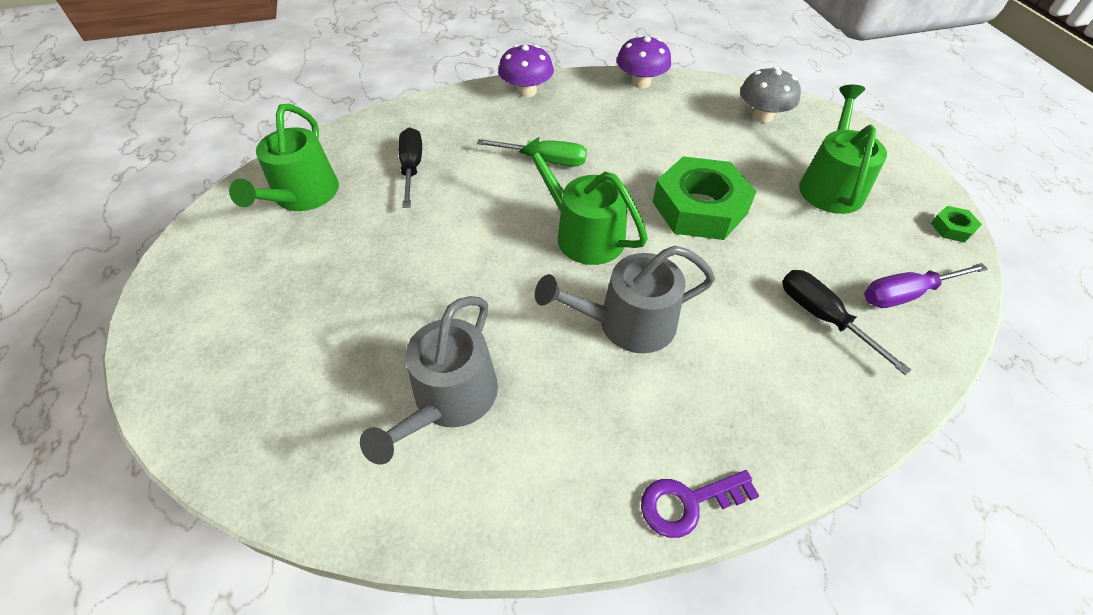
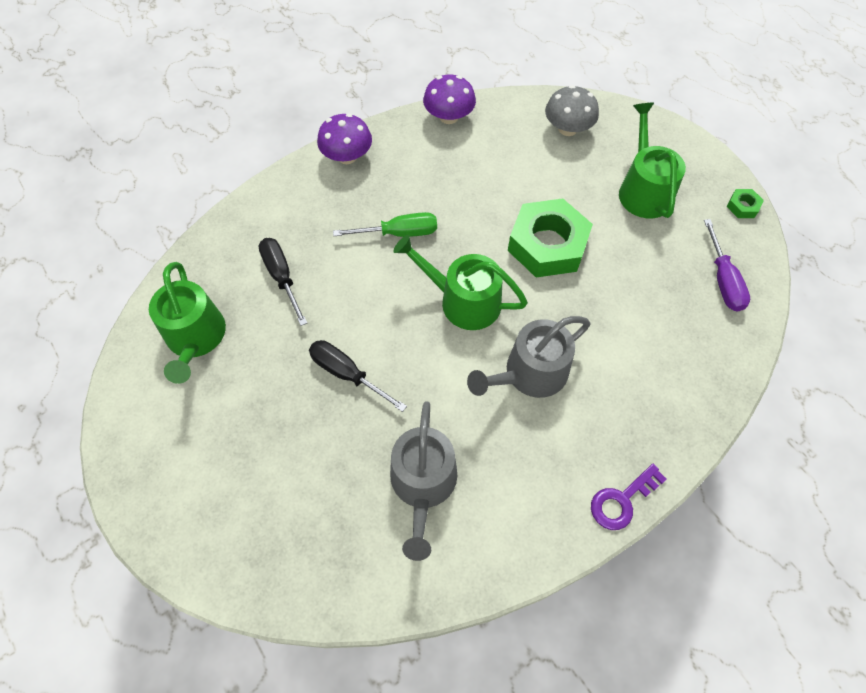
camera: 20 degrees left, 10 degrees up
black screwdriver [782,270,911,375] -> black screwdriver moved to [309,340,407,412]
purple screwdriver [864,263,988,308] -> purple screwdriver turned 60 degrees counterclockwise [704,219,750,312]

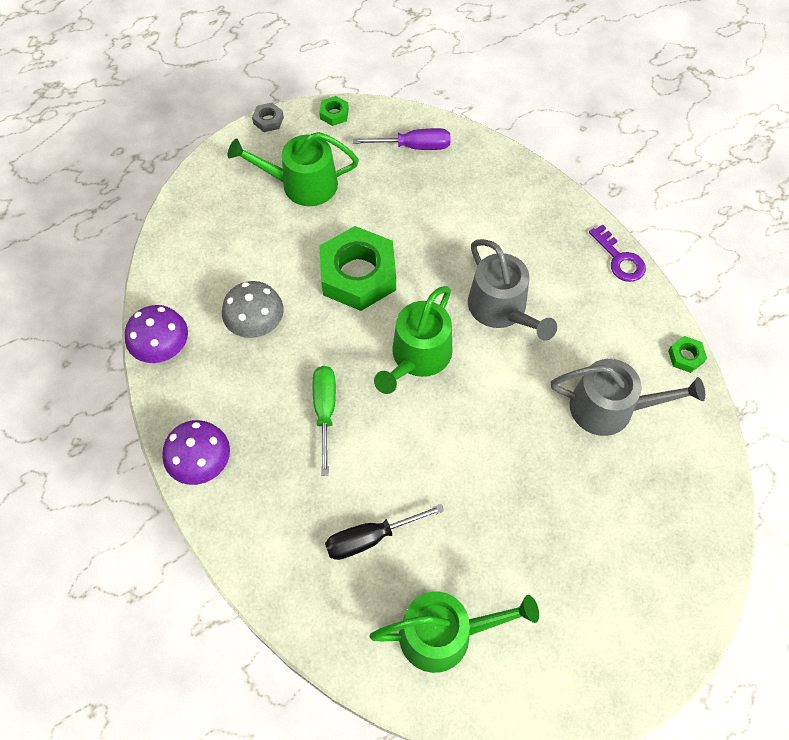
camera: 85 degrees left, 0 degrees up
black screwdriver [309,340,407,412] -> none
grey mushroom [545,85,599,136] -> grey mushroom moved to [222,281,284,338]
none -> grey nut [252,103,284,132]
none -> green nut [668,336,707,373]

